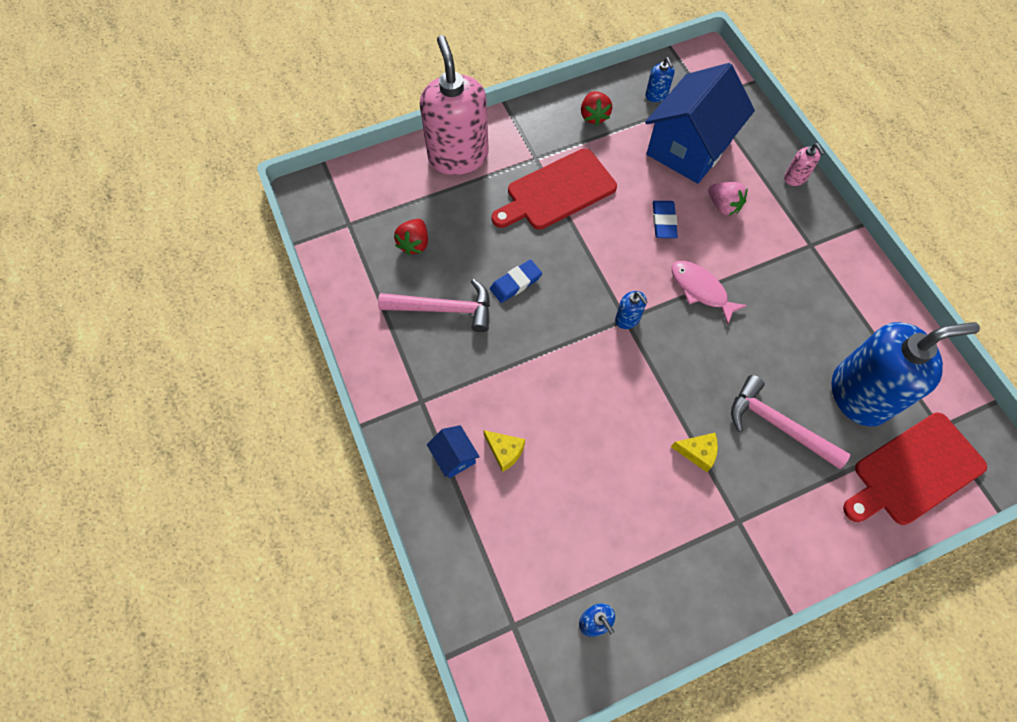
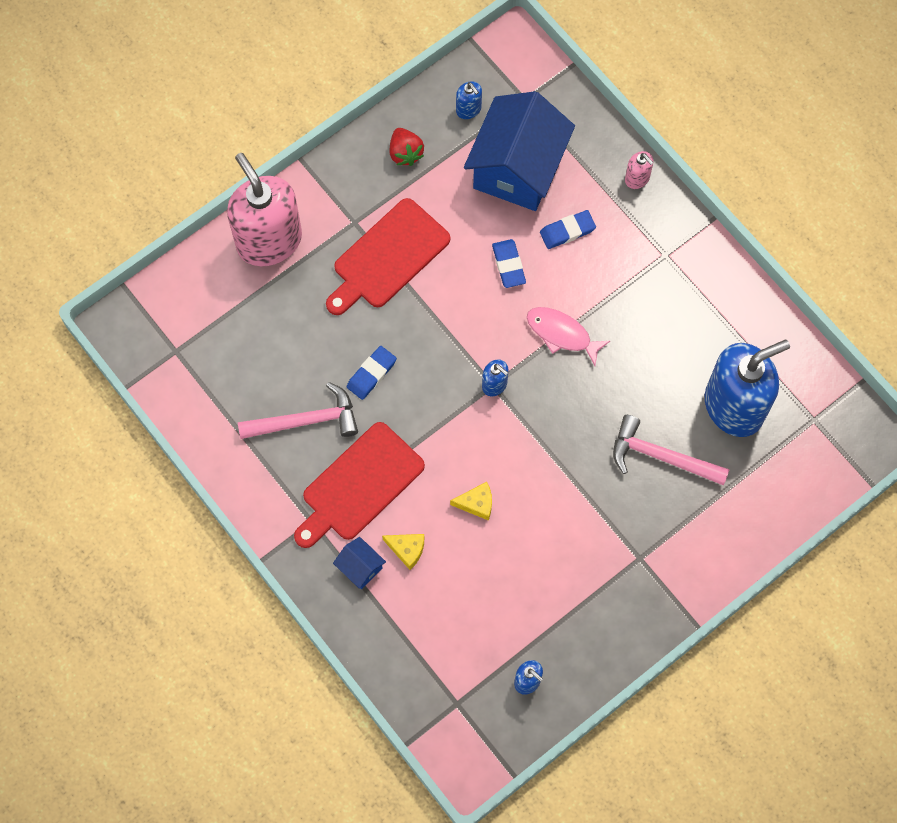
camera: 15 degrees left, 5 degrees up
red strawberry [394,219,428,255] -> none
yellow cheese [671,433,718,472] -> yellow cheese moved to [450,482,492,521]
pink strawberry [708,182,748,216] -> blue eraser [540,210,596,249]
red cutting board [843,413,987,525] -> red cutting board moved to [294,422,425,548]

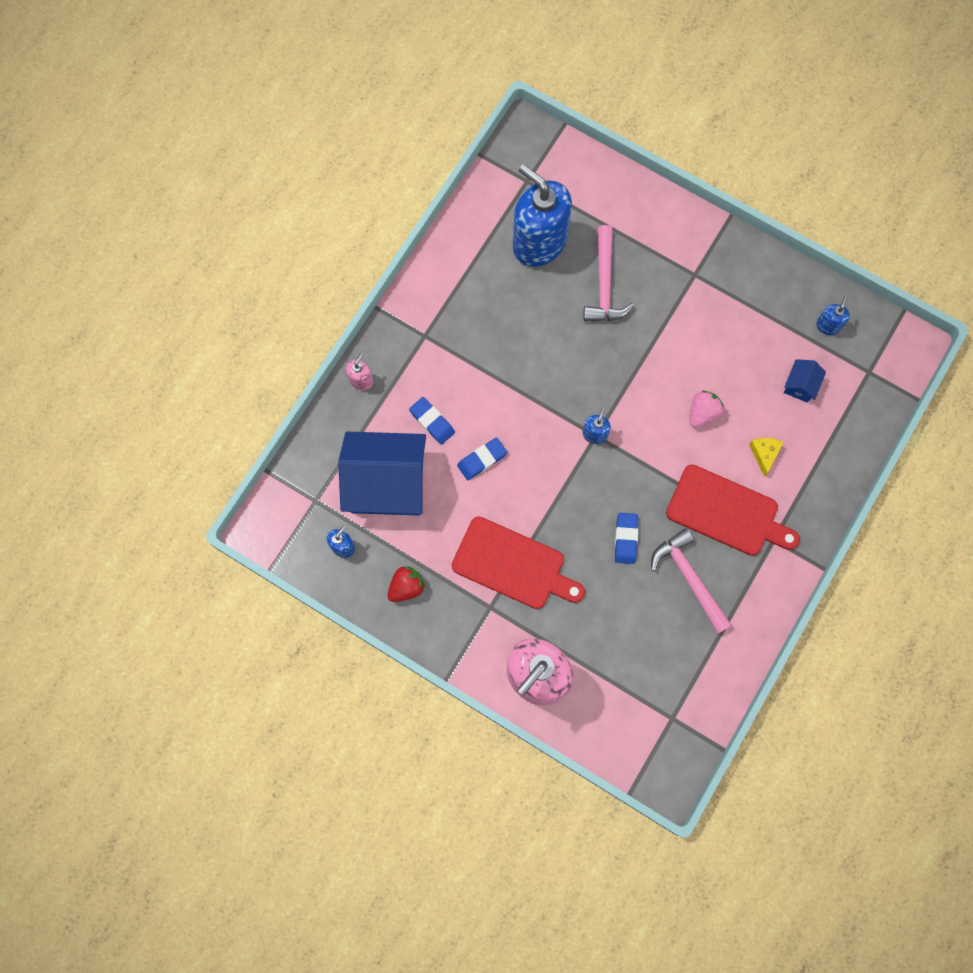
camera: 110 degrees left, 5 degrees up
blue house [333,537,386,589] -> blue house moved to [784,359,826,403]
blue eraser [347,346,397,400] -> blue eraser turned 75 degrees clockwise [615,513,638,564]
yellow cheese [450,482,492,521] -> pink strawberry [690,391,724,428]
pink fish [527,307,610,366] -> none

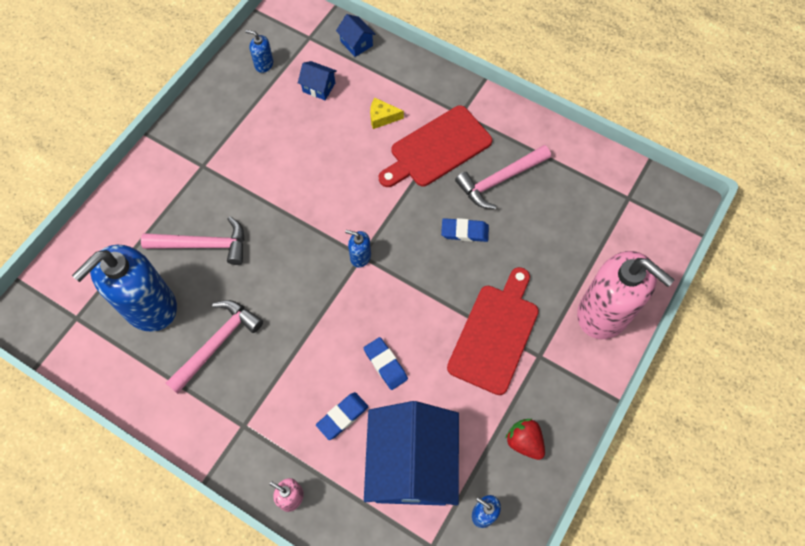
camera: 90 degrees left, 10 degrees down
red cutting board [666,464,800,556] -> red cutting board turned 150 degrees counterclockwise [379,105,492,187]
pink strawberry [690,391,724,428] -> none
none -> pink hammer [166,300,263,394]
none -> blue house [336,14,376,57]

